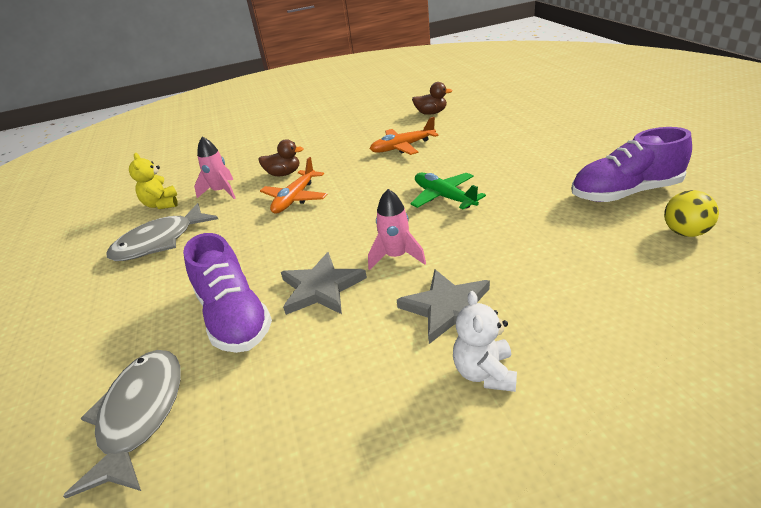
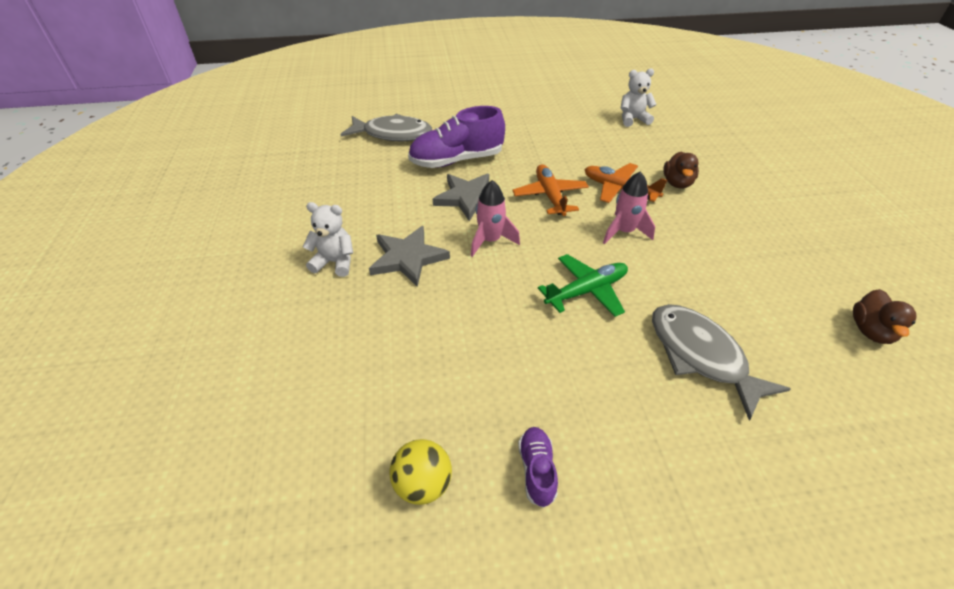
camera: 95 degrees right, 10 degrees up
grey fish [106,203,218,261] -> grey fish moved to [652,304,791,421]
yellow teddy bear [129,153,178,209] -> white teddy bear [621,68,657,127]
pink rocket [194,137,235,199] -> pink rocket moved to [603,172,655,244]
orange plane [370,117,439,155] -> orange plane moved to [512,164,589,216]
purple shoe [571,127,692,202] -> purple shoe [518,427,558,508], size x0.48

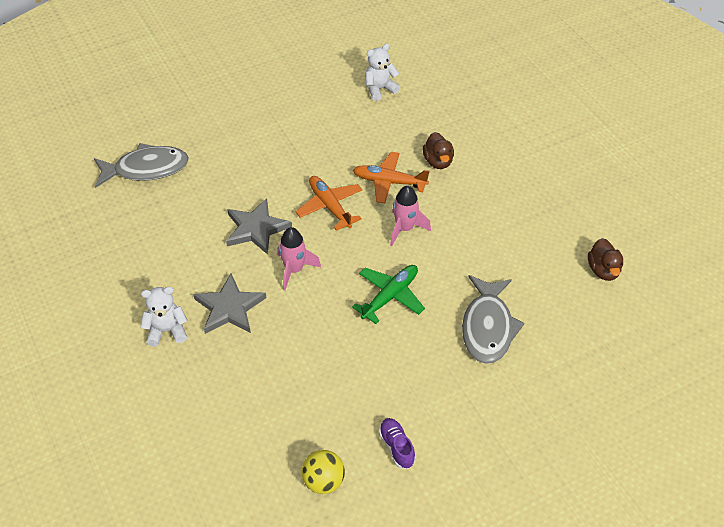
camera: 20 degrees left, 5 degrees up
purple shoe [408,106,505,168] -> none
grey fish [652,304,791,421] -> grey fish turned 120 degrees counterclockwise [462,275,525,364]

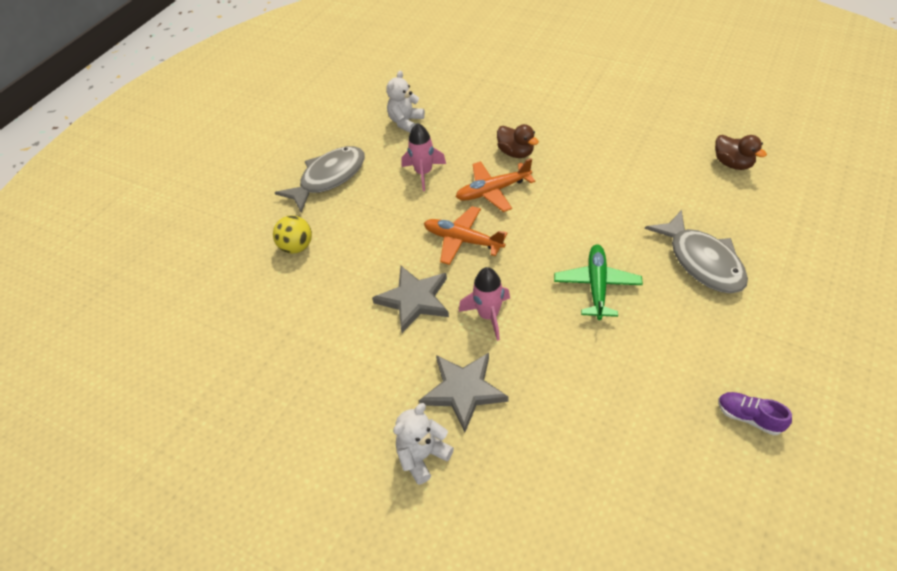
camera: 30 degrees left, 0 degrees up
grey fish [94,143,189,188] -> grey fish moved to [275,146,365,212]
yellow ball [302,450,345,494] -> yellow ball moved to [273,215,312,254]
pink rocket [390,186,431,246] -> pink rocket moved to [402,123,446,191]

